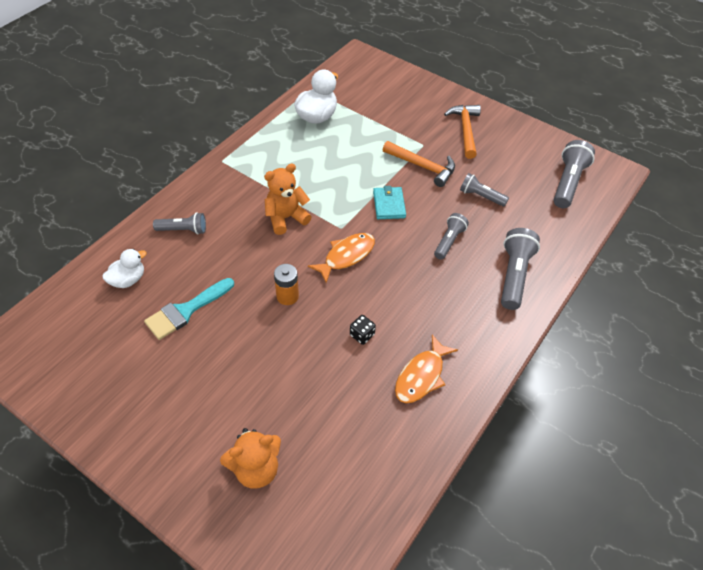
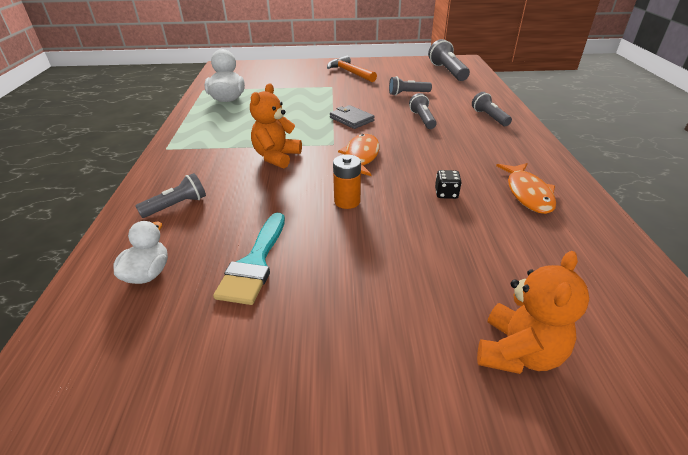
camera: 35 degrees left, 15 degrees down
turquoise wallet [373,186,406,219] -> grey wallet [330,105,375,129]
orange hammer [383,141,455,187] -> none
grey flashlight [501,228,540,310] -> grey flashlight [472,92,512,126], size x0.63

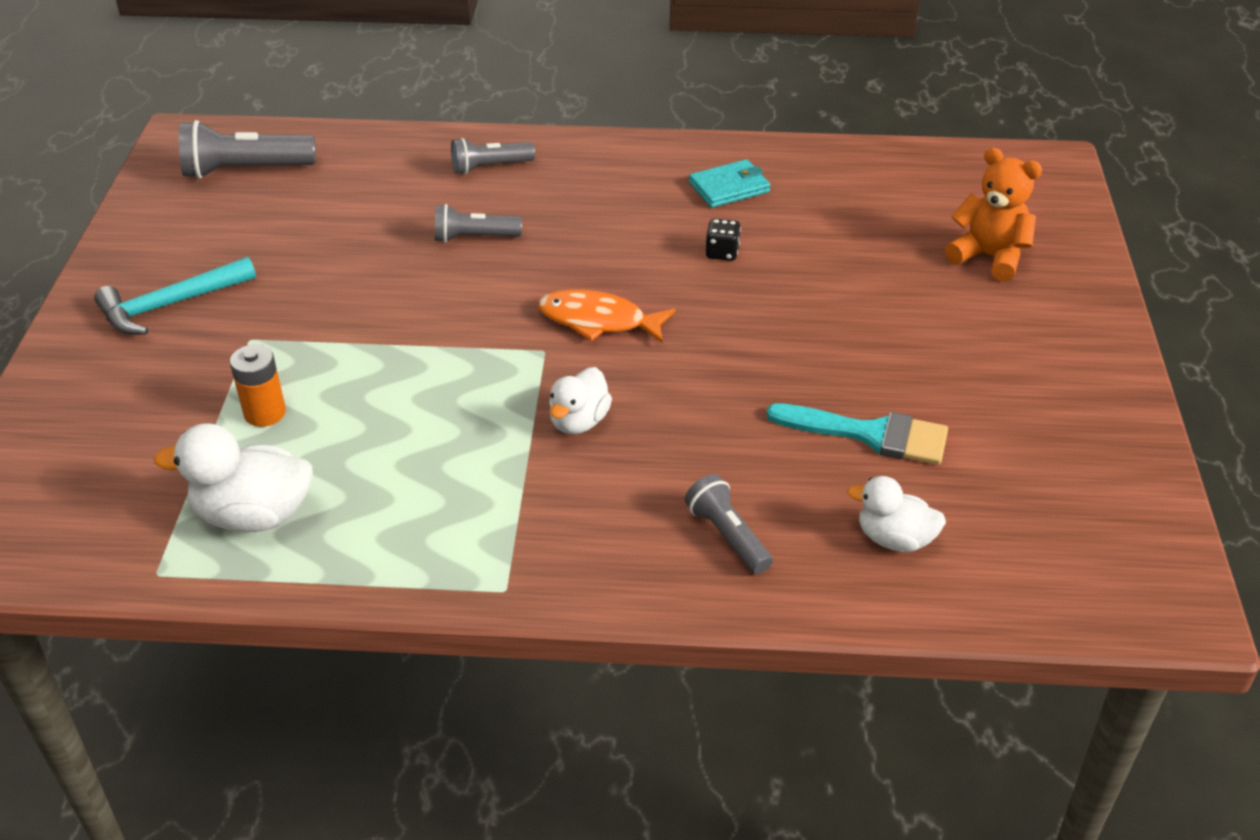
camera: 85 degrees left, 5 degrees up
orange teddy bear [250,83,302,168] -> white duck [549,367,612,434]
orange hammer [327,56,377,82] -> turquoise hammer [94,257,256,335]
grey wallet [330,105,375,129] -> none
orange battery [333,155,361,209] -> orange battery moved to [230,344,286,427]
grey flashlight [389,76,432,96] -> none
orange fish [496,163,556,214] -> turquoise wallet [689,159,770,208]

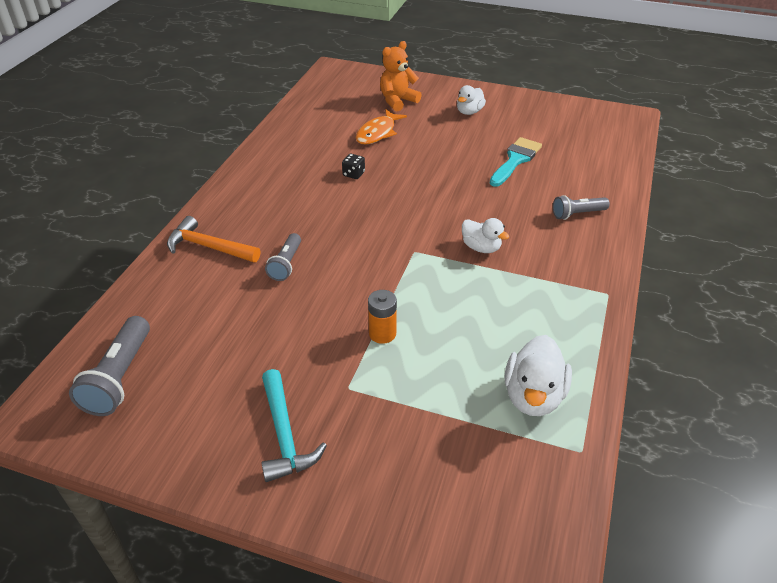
camera: 75 degrees left, 0 degrees up
orange battery [230,344,286,427] -> orange battery moved to [368,290,397,344]
grey flashlight [451,138,535,174] -> orange hammer [167,216,260,263]
orange fish [538,289,675,343] -> orange fish moved to [356,109,407,145]
turquoise wallet [689,159,770,208] -> none
white duck [847,476,946,552] -> white duck moved to [457,85,486,115]

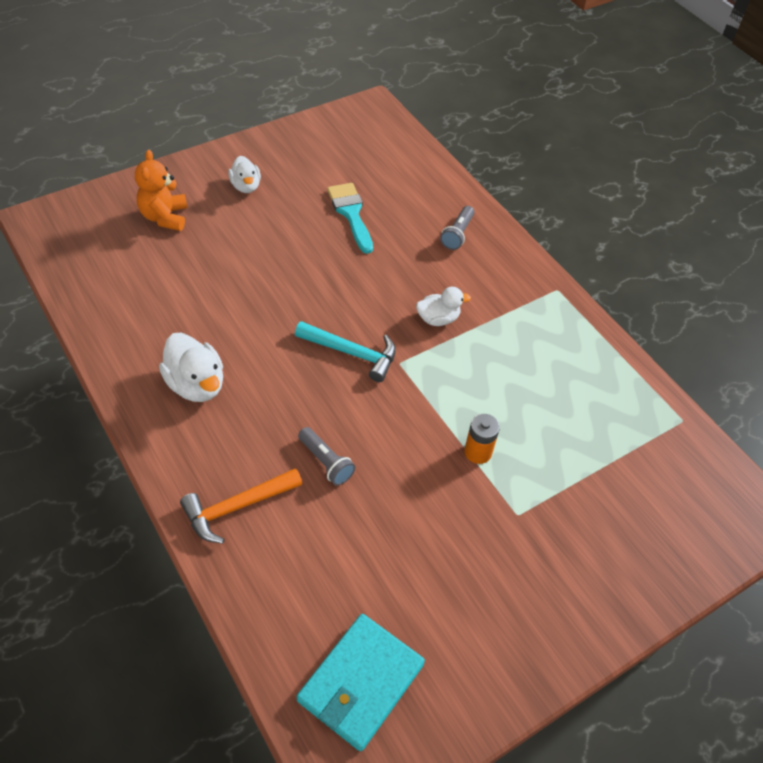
camera: 55 degrees left, 10 degrees up
grey flashlight [69,316,150,416] -> turquoise wallet [297,614,425,751]
turquoise hammer [261,369,327,482] -> turquoise hammer moved to [295,321,396,382]
black dice [342,154,365,179] -> none
orange fish [356,109,407,145] -> none
white duck [504,335,572,416] -> white duck moved to [159,333,223,402]

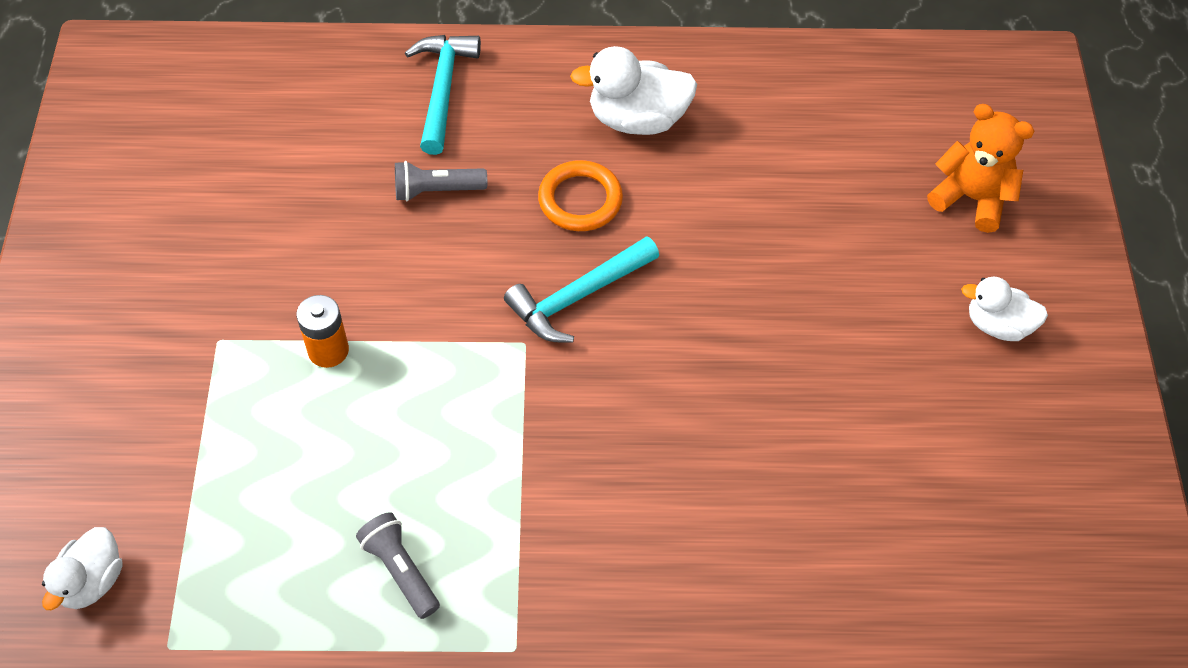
camera: 125 degrees right, 5 degrees up
orange hammer [180,468,302,544] -> turquoise hammer [405,35,481,155]
turquoise wallet [297,614,425,751] -> none
turquoise brush [327,183,373,254] -> none
white duck [416,287,471,326] -> white duck moved to [42,527,123,610]
grey flashlight [440,206,474,250] -> grey flashlight moved to [356,512,440,619]
none -> orange ring [538,160,623,231]

